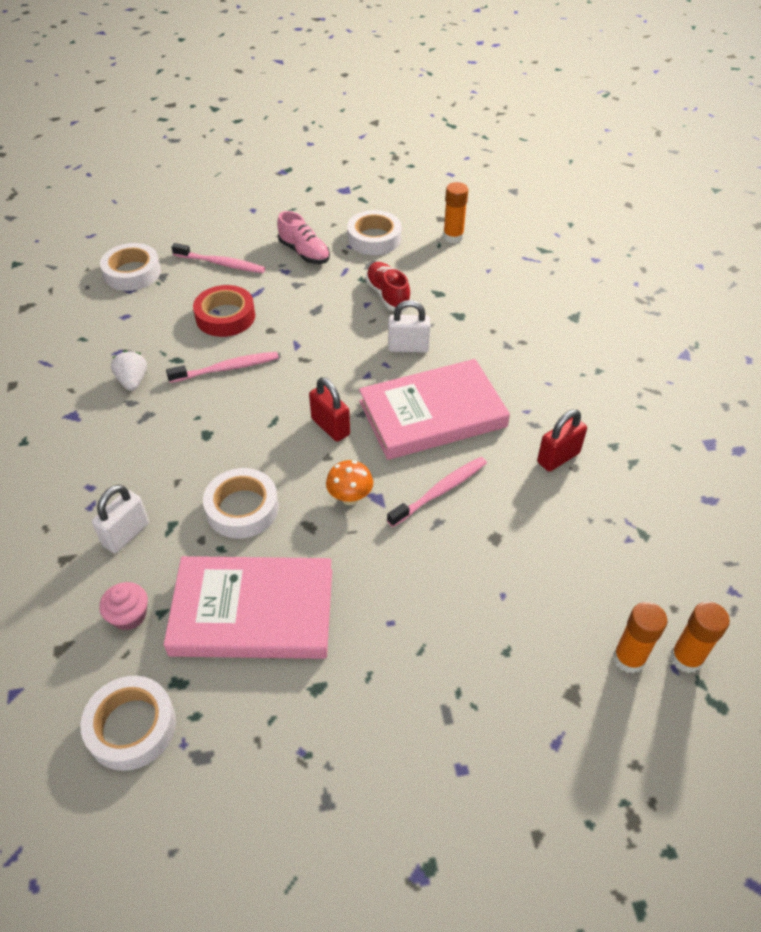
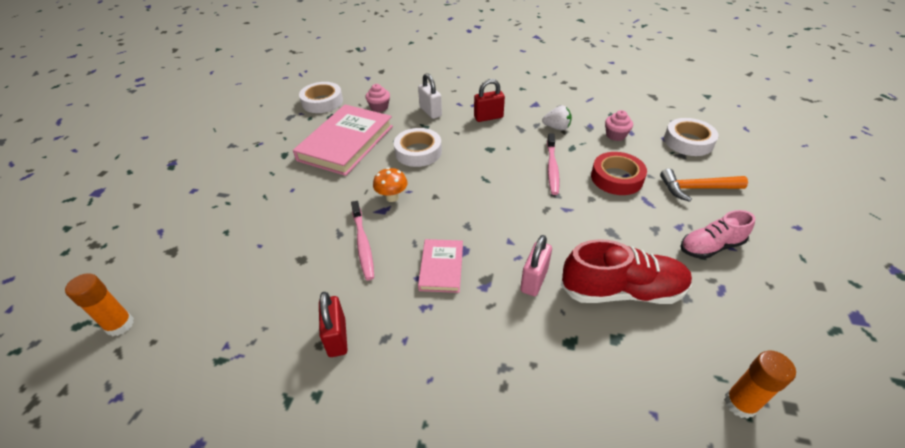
camera: 115 degrees right, 5 degrees down
pink toothbrush [172,243,265,273] -> orange hammer [660,169,748,202]
red padlock [309,377,350,442] -> red padlock moved to [474,79,505,122]
white tape [347,210,402,255] -> none
pink book [359,359,510,460] -> pink book [418,239,463,293], size x0.51
red shoe [365,262,411,312] -> red shoe [561,239,692,304], size x1.57
white padlock [388,300,430,353] -> pink padlock [520,235,552,296]
orange glue stick [613,602,667,674] -> none
none -> pink cupcake [605,110,633,141]

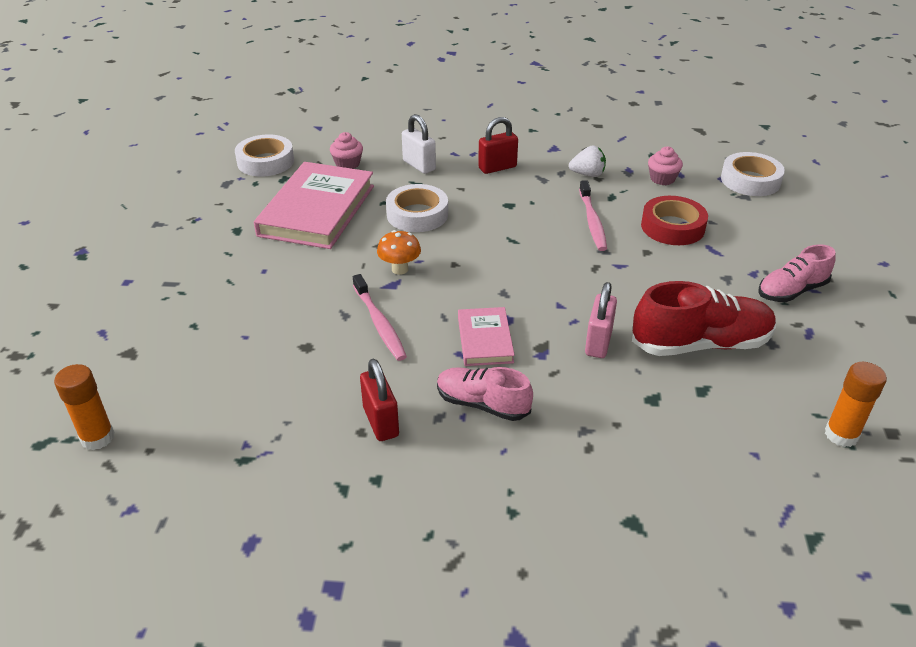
camera: 10 degrees left, 5 degrees down
orange hammer [660,169,748,202] -> none
none -> pink shoe [437,367,533,421]

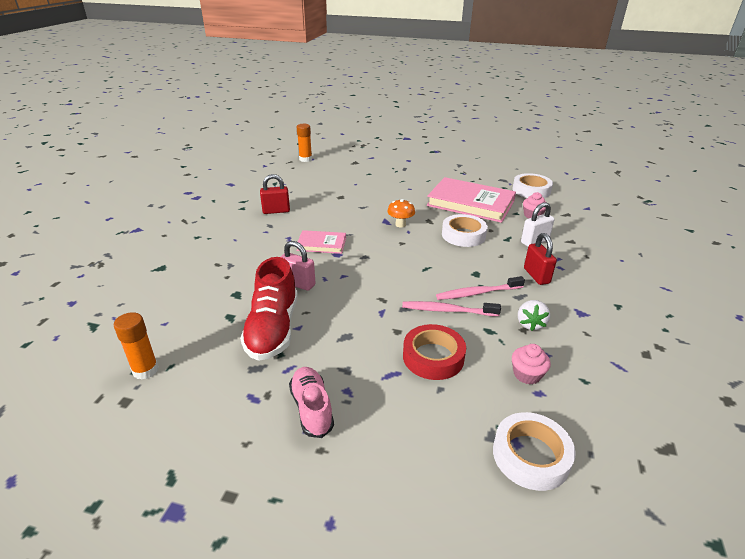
camera: 100 degrees right, 5 degrees down
pink toothbrush [353,274,407,361] -> pink toothbrush moved to [436,276,525,300]
pink shoe [437,367,533,421] -> none

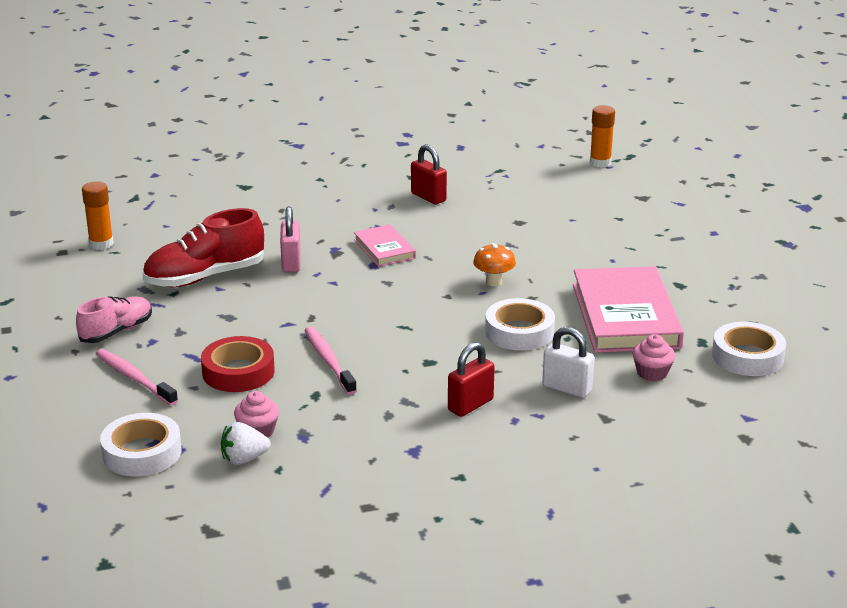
camera: 60 degrees right, 5 degrees down
pink toothbrush [436,276,525,300] -> pink toothbrush moved to [96,349,178,406]
white strawberry [518,300,550,331] -> white strawberry moved to [221,422,271,465]

